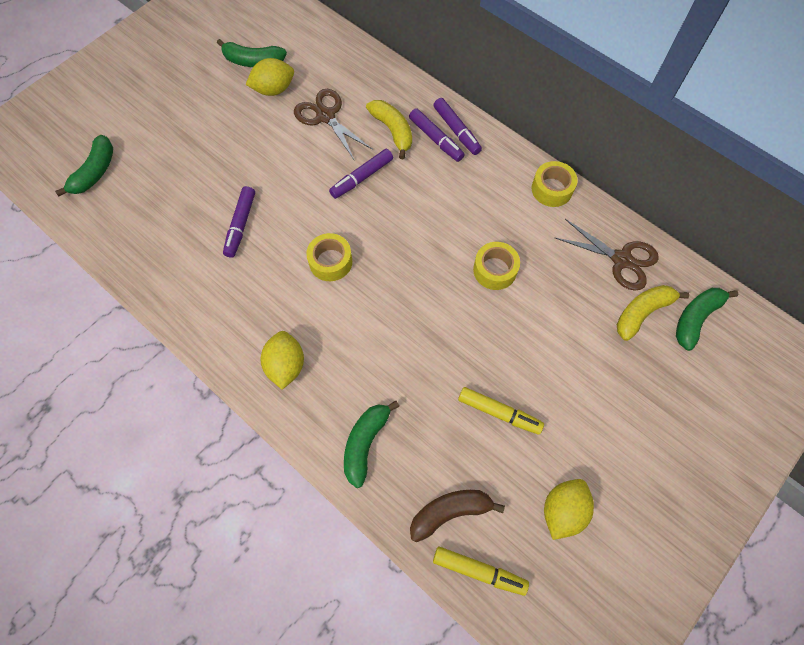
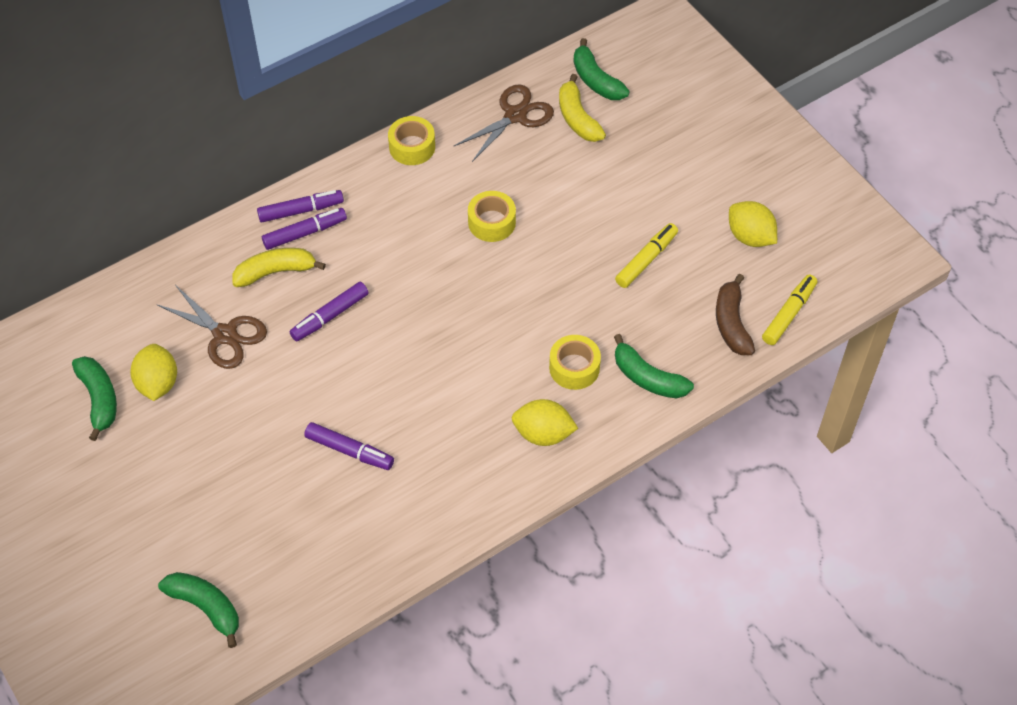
camera: 75 degrees left, 10 degrees down
green banana [217,39,287,67] -> green banana turned 45 degrees counterclockwise [72,356,117,441]
brown scissors [294,89,373,159] -> brown scissors turned 120 degrees counterclockwise [156,285,267,369]
yellow tape [306,233,352,281] -> yellow tape moved to [549,335,601,390]
purple marker [329,149,393,199] -> purple marker turned 75 degrees clockwise [289,282,369,342]

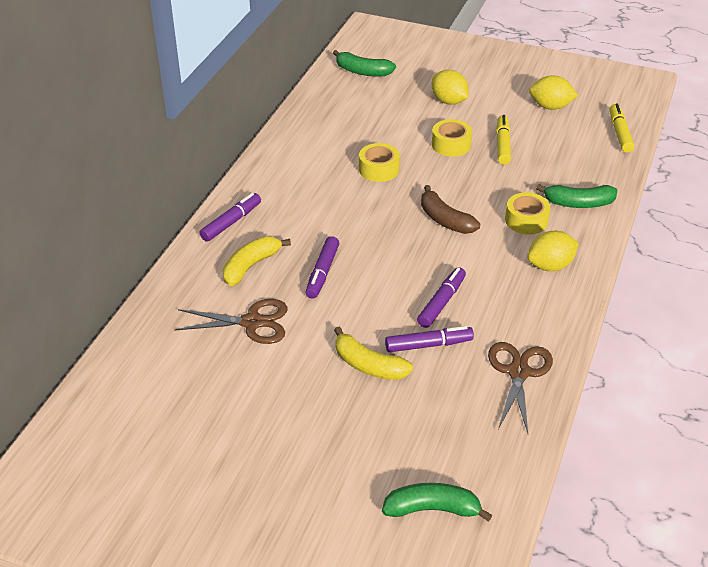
camera: 35 degrees left, 15 degrees down
green banana [72,356,117,441] -> none
yellow lemon [130,344,177,401] -> yellow lemon moved to [432,70,469,105]
purple marker [262,208,347,250] -> purple marker moved to [417,267,466,328]
yellow tape [388,116,435,165] -> yellow tape moved to [432,119,472,157]
brown scissors [454,84,554,162] -> brown scissors moved to [488,342,553,433]
yellow banana [559,74,606,142] -> yellow banana moved to [334,327,413,380]
brown banana [716,274,755,355] -> brown banana moved to [421,185,480,234]

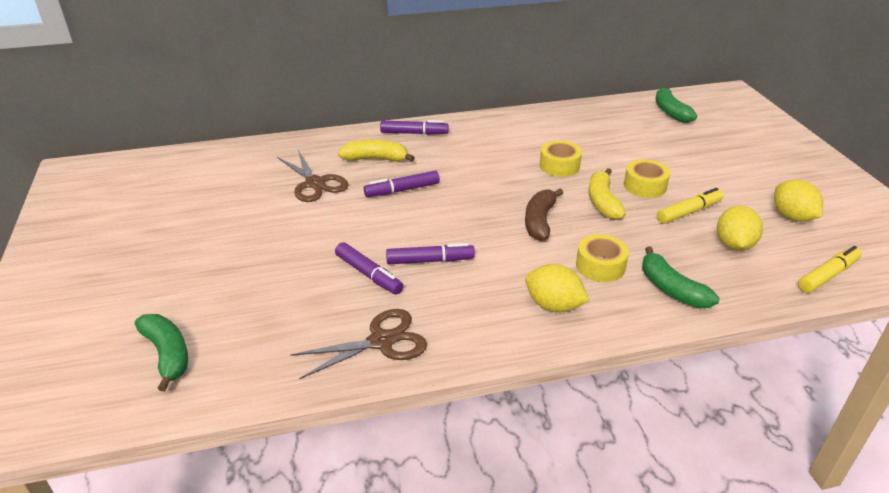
camera: 55 degrees right, 5 degrees down
yellow banana [334,327,413,380] -> yellow banana moved to [588,168,626,220]
yellow lemon [432,70,469,105] -> yellow lemon moved to [717,206,763,251]

